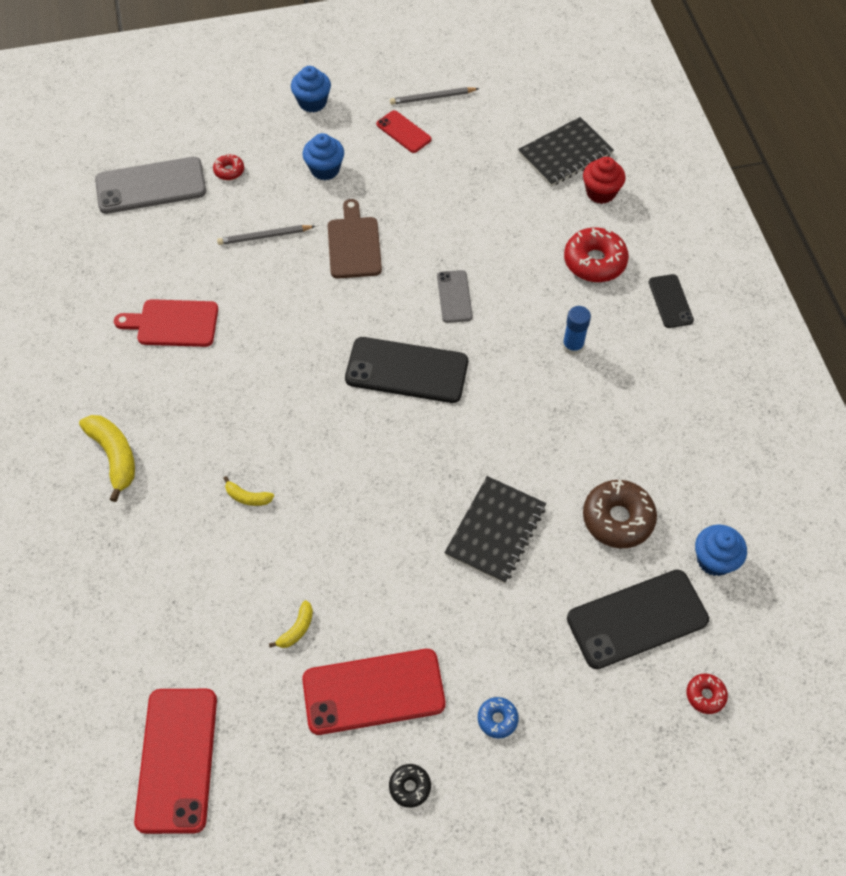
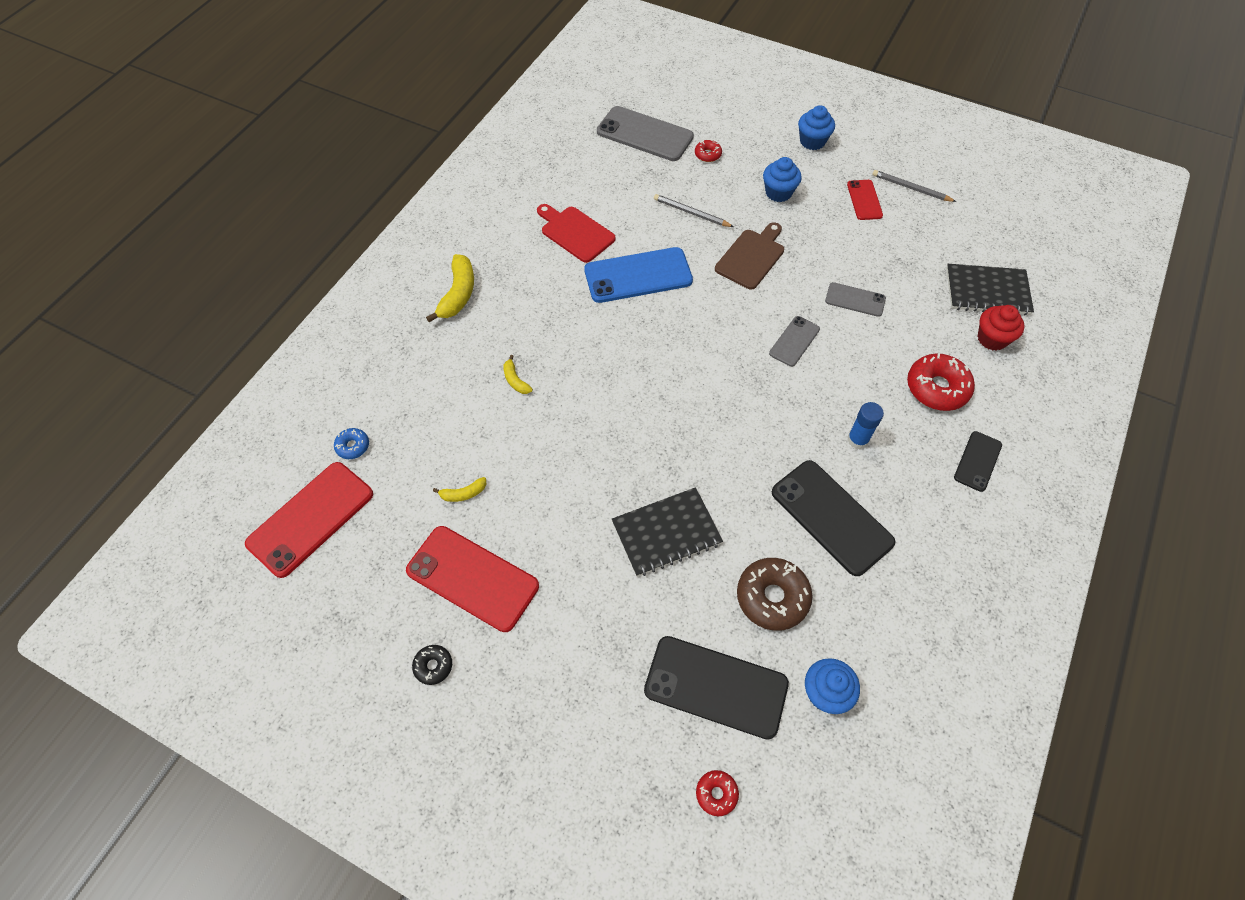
camera: 40 degrees right, 0 degrees up
black phone [345,337,468,403] -> black phone moved to [772,460,896,576]
blue donut [478,697,519,739] -> blue donut moved to [334,428,369,459]
none -> blue phone [584,247,693,303]
none -> grey phone [825,282,886,317]

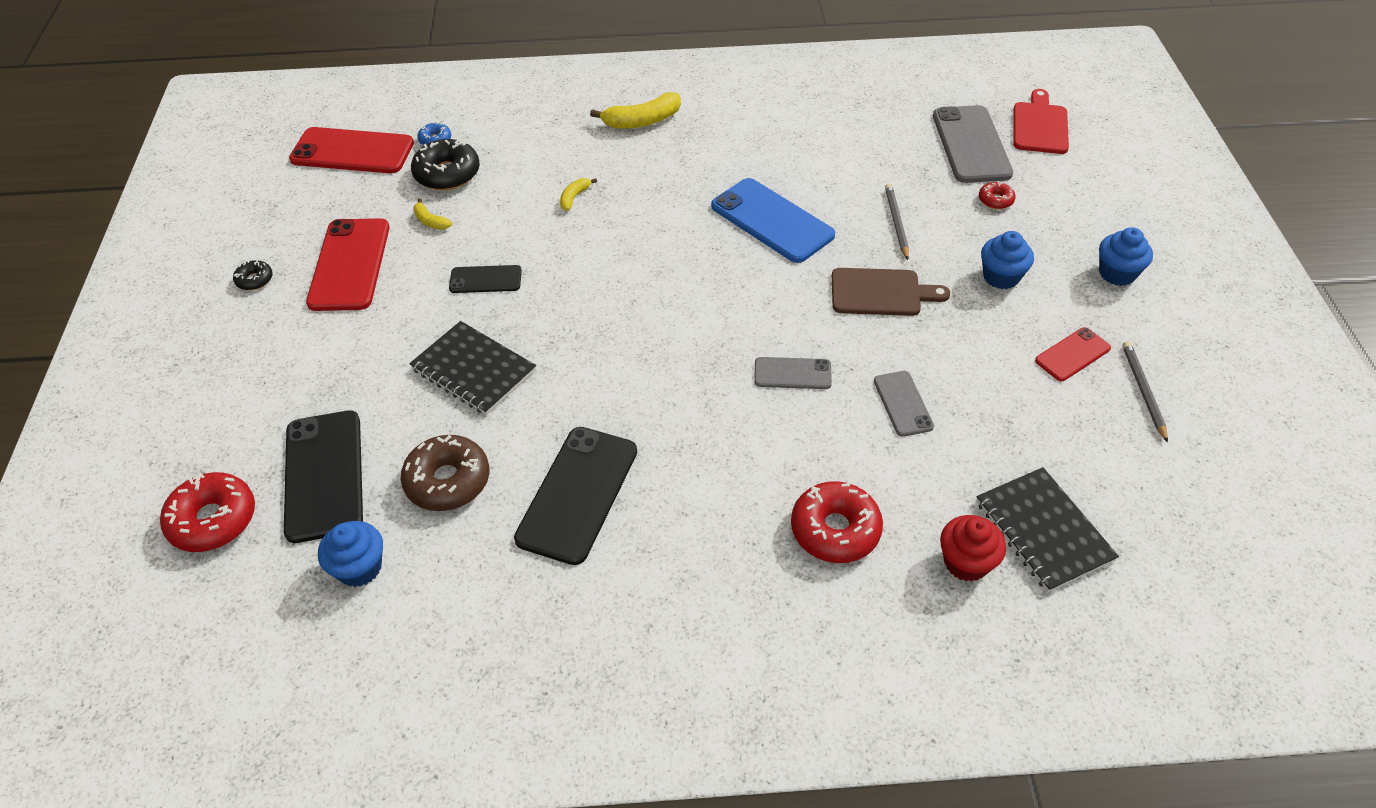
camera: 60 degrees right, 10 degrees down
red cutting board [537,204,616,263] -> red cutting board moved to [1013,89,1069,154]
red donut [696,770,739,816] -> red donut [160,472,255,552], size x1.95
blue glue stick [847,402,884,449] -> none
black phone [954,431,1002,492] -> black phone moved to [449,265,522,293]
none -> black donut [411,139,480,190]

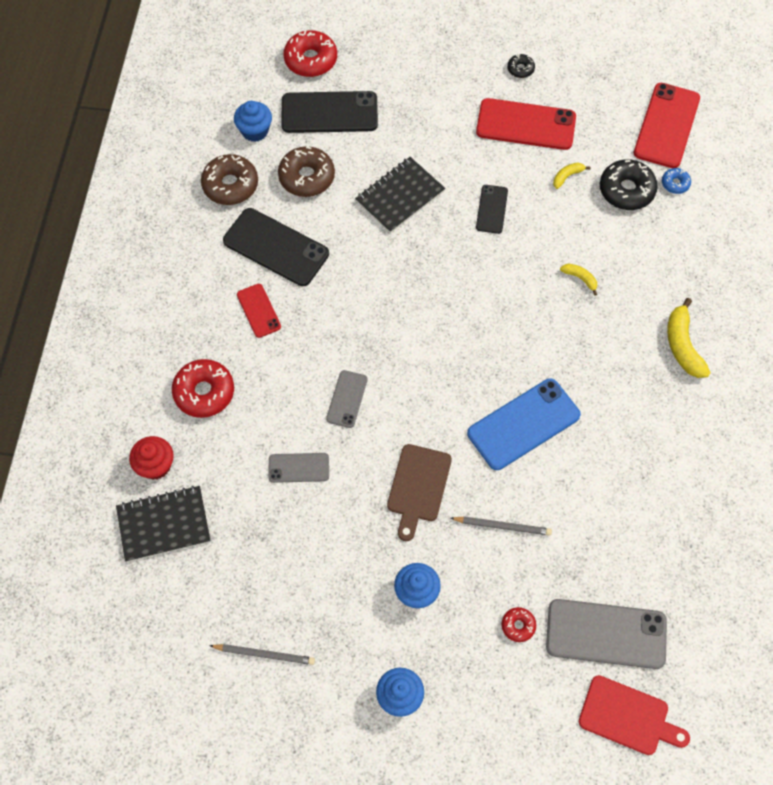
camera: 100 degrees right, 15 degrees up
red phone [1035,327,1111,381] -> red phone moved to [237,284,281,338]
none -> brown donut [201,154,258,205]

